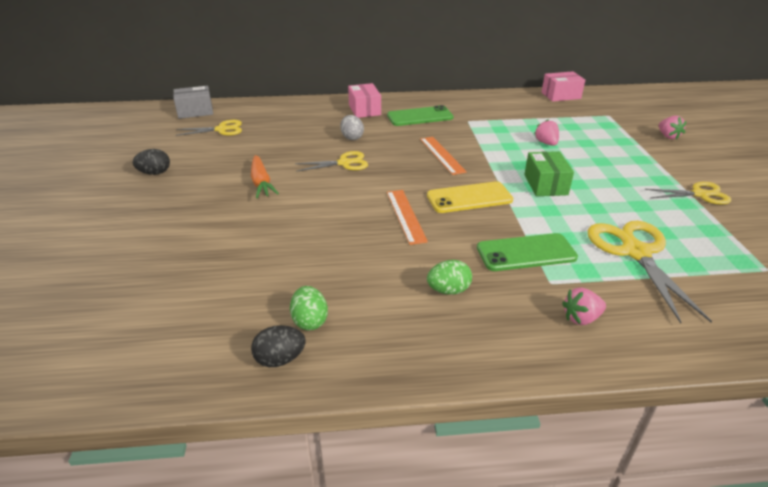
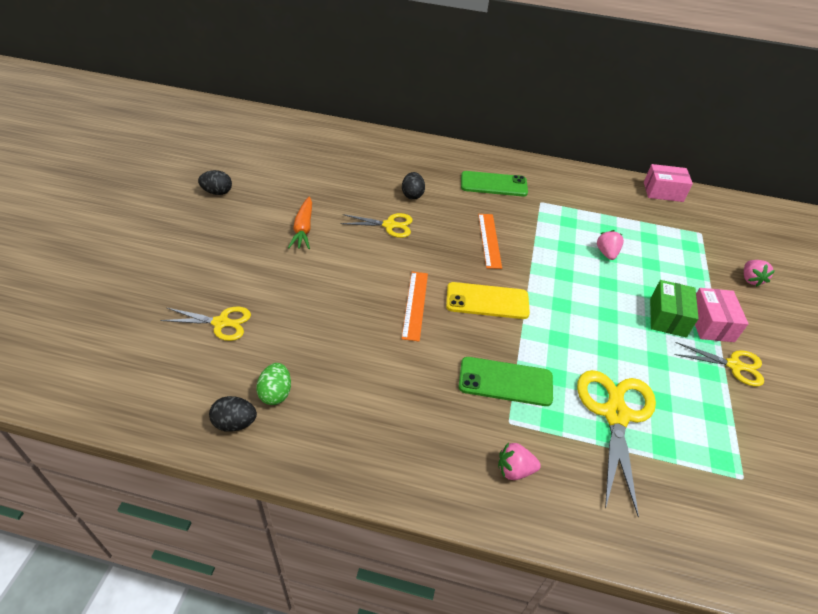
camera: 15 degrees right, 10 degrees up
grey box [173,86,213,119] -> none
yellow scissors [175,120,242,136] -> yellow scissors moved to [160,307,251,341]
grey egg [340,115,364,140] -> black egg [402,172,425,200]
pink box [348,83,381,118] -> pink box moved to [695,288,749,342]
green egg [427,260,472,295] -> none
green box [524,151,574,196] -> green box moved to [650,280,699,337]

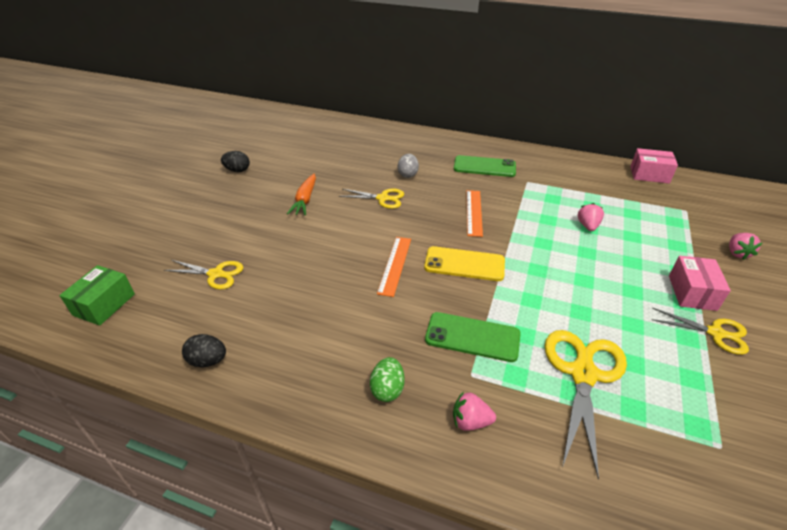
camera: 10 degrees right, 5 degrees down
green egg [256,363,291,405] -> green egg moved to [370,357,405,402]
black egg [402,172,425,200] -> grey egg [398,154,419,178]
green box [650,280,699,337] -> green box moved to [59,265,135,326]

